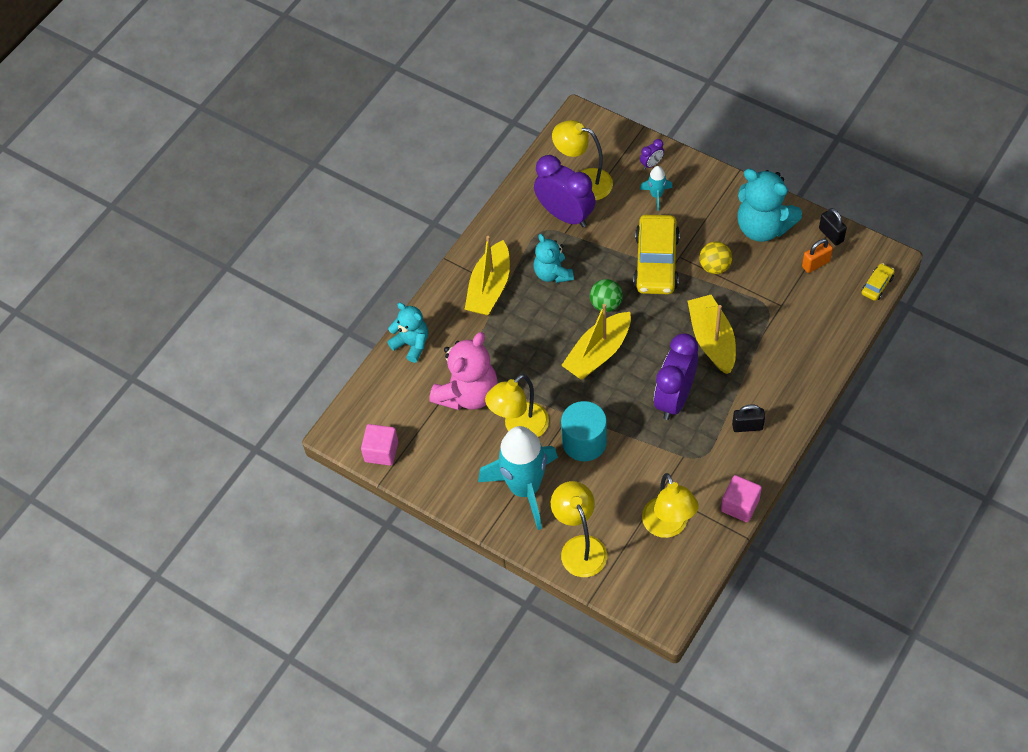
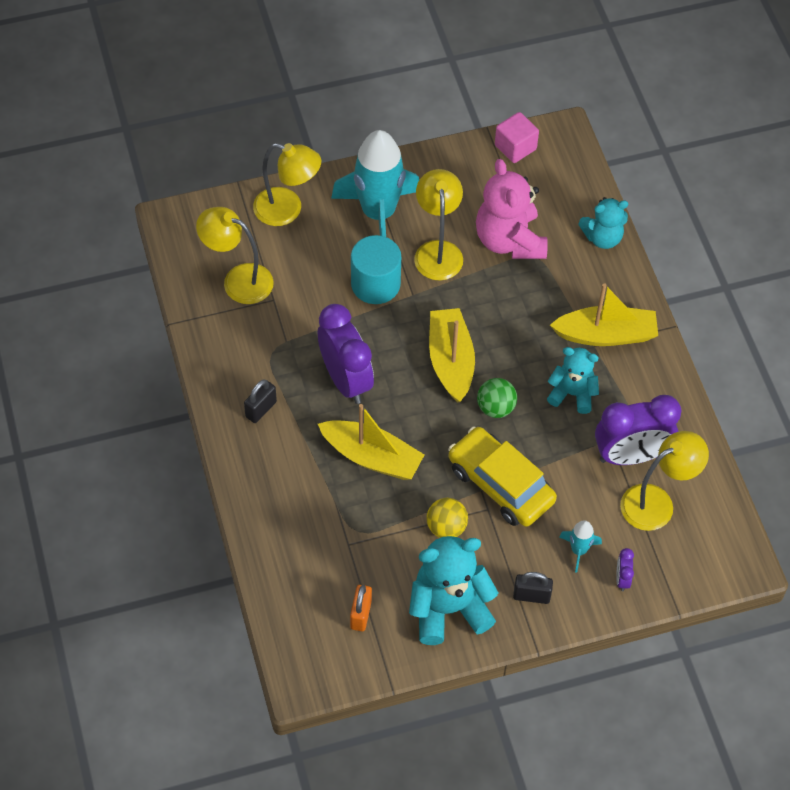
camera: 125 degrees right, 0 degrees up
yellow boat [465,236,510,316] -> yellow boat turned 120 degrees clockwise [550,283,658,346]
pink cube [721,475,762,522] -> none
black padlock [819,208,847,246] -> black padlock moved to [513,572,553,604]
yellow car [862,263,895,301] -> none

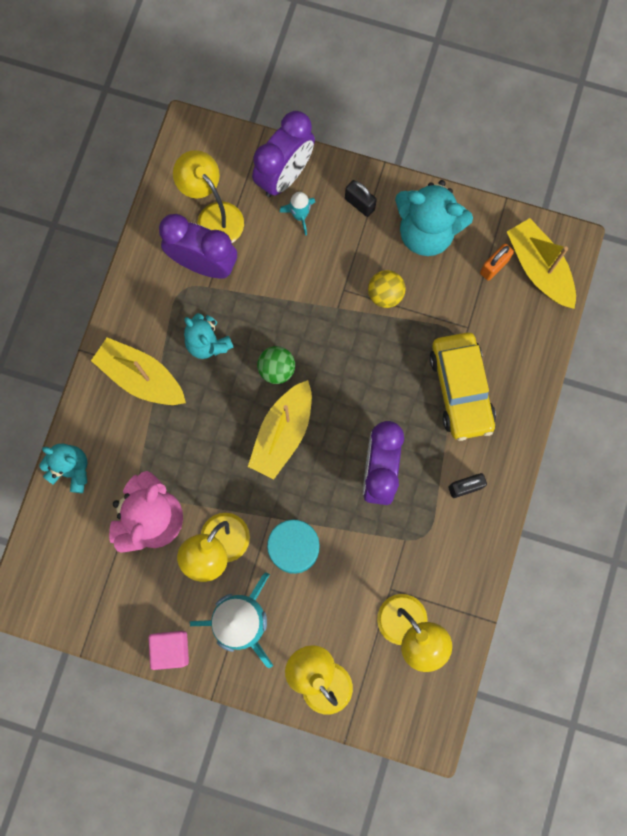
camera: 145 degrees left, 20 degrees up
yellow boat [318,404,424,480] -> yellow boat moved to [507,218,576,309]
yellow car [448,426,557,527] -> yellow car moved to [429,333,496,441]
pink cube [495,112,539,163] -> pink cube moved to [149,631,189,670]
purple clock [616,548,634,591] -> purple clock [252,111,315,197], size x2.41
yellow lamp [620,431,709,531] -> yellow lamp turned 45 degrees clockwise [173,150,244,243]

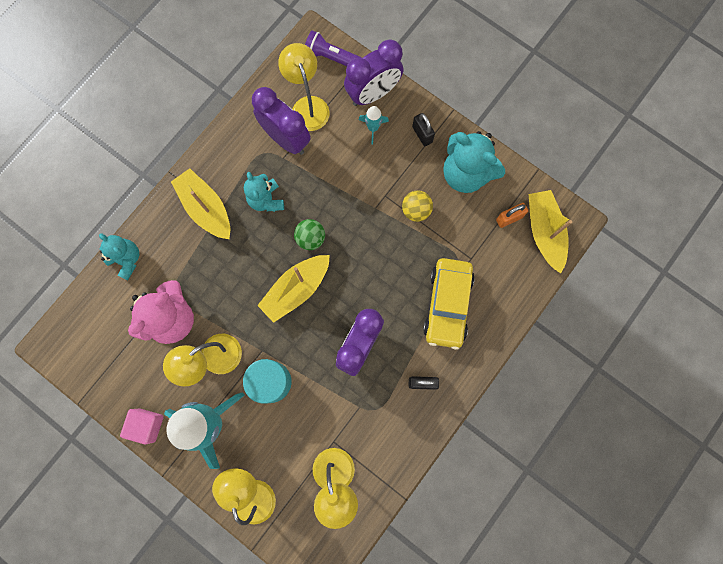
camera: 20 degrees right, 0 degrees up
none -> purple flashlight [305,30,362,66]

